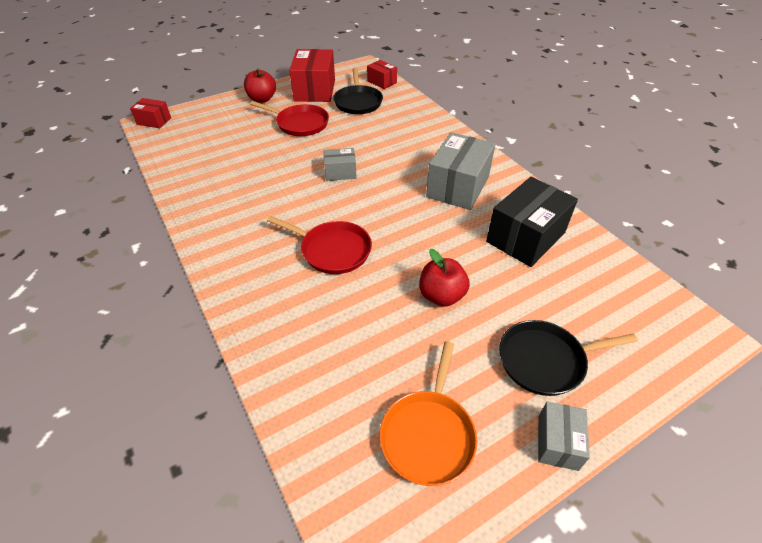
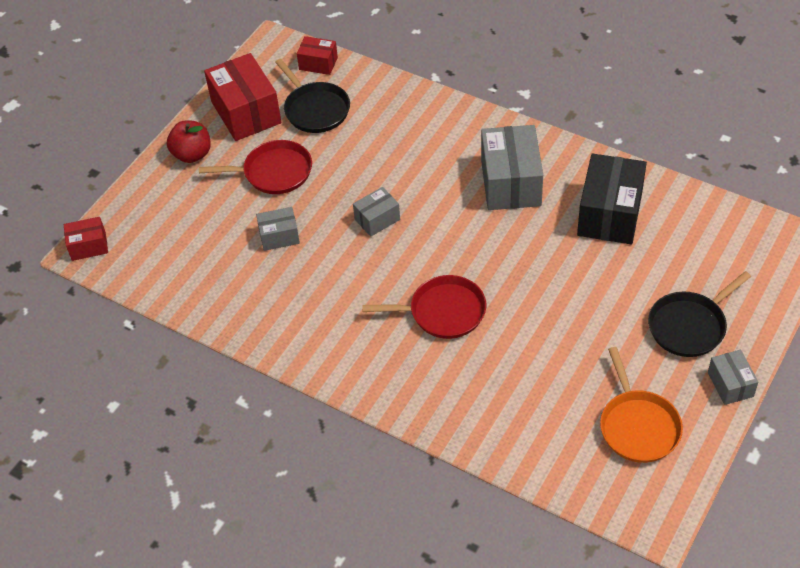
camera: 25 degrees left, 5 degrees up
red apple [419,249,470,307] -> none
none -> grey box [256,207,300,251]

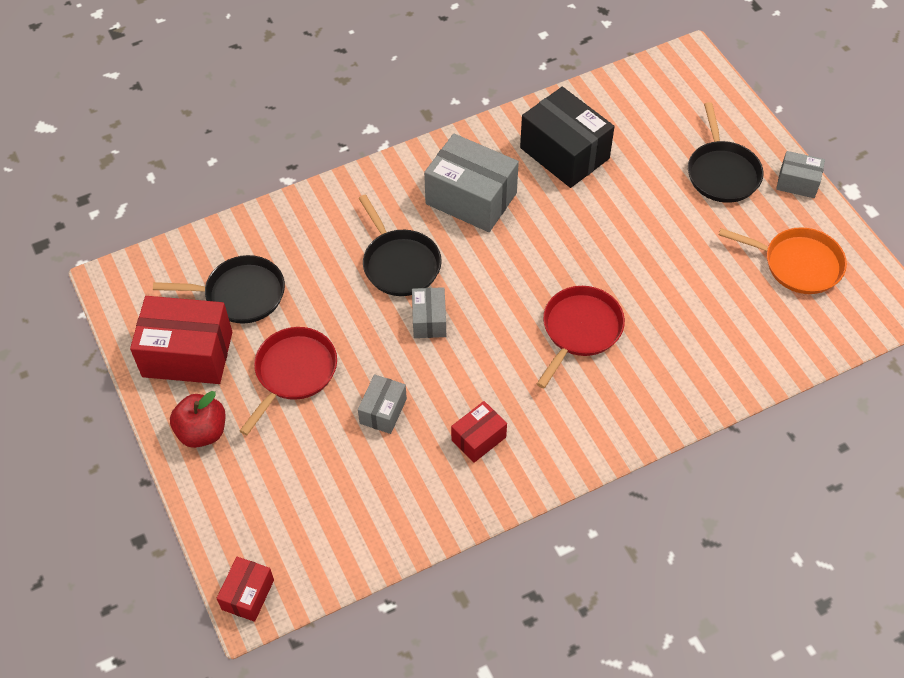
camera: 60 degrees left, 5 degrees up
red box [297,36,338,75] -> red box moved to [451,401,507,463]
none -> black pan [359,195,442,296]

